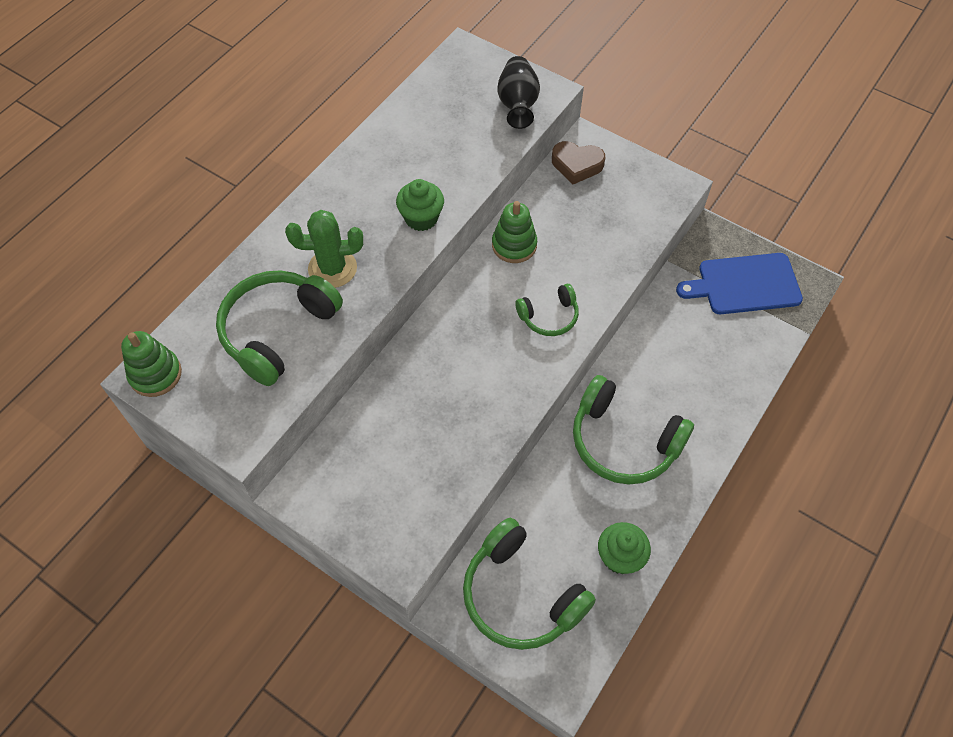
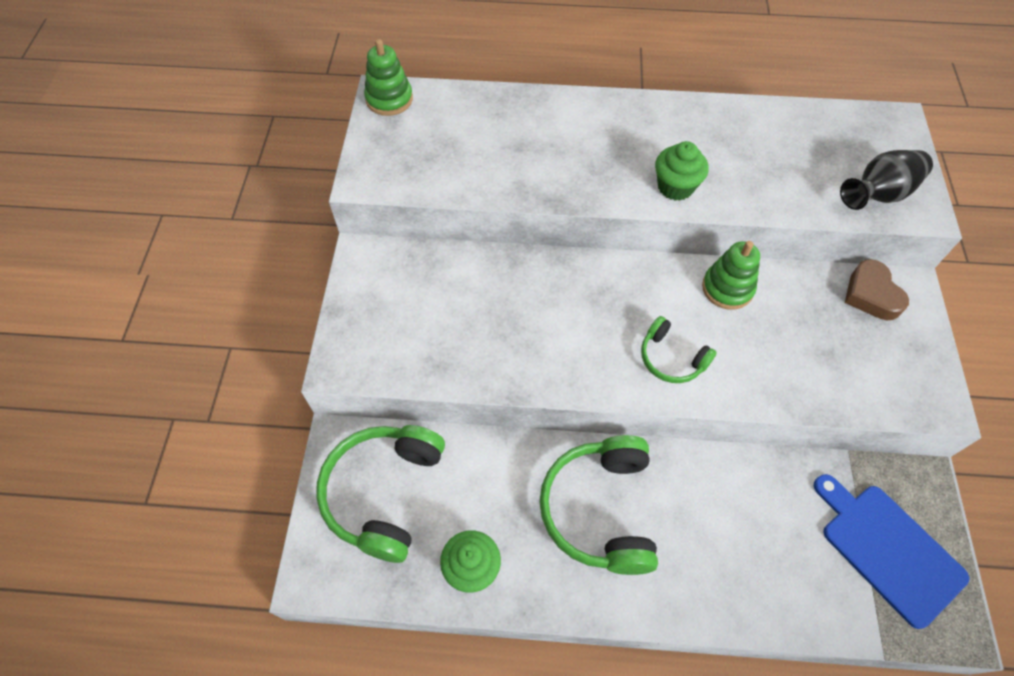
camera: 60 degrees right, 0 degrees up
green headphones [216,270,343,386] -> none
green cactus [285,210,363,288] -> none

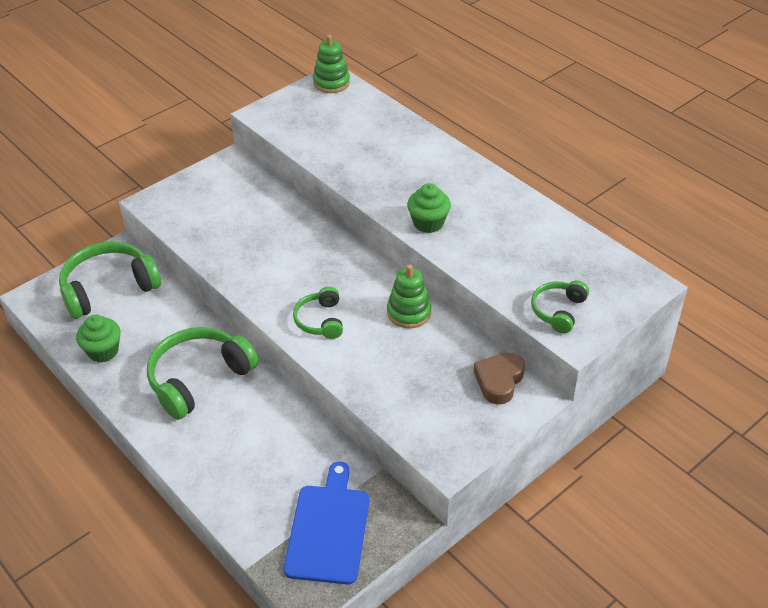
camera: 45 degrees right, 15 degrees down
black vase [840,150,933,210] -> green headphones [531,280,589,333]

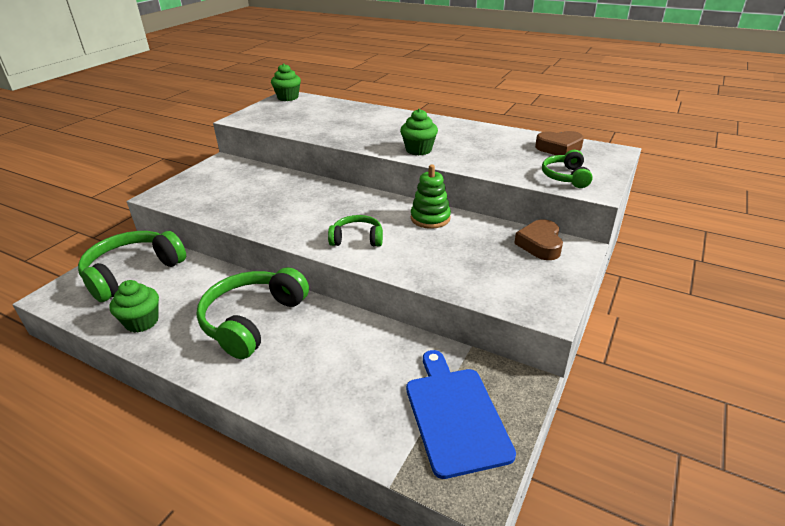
camera: 20 degrees left, 10 degrees down
green headphones [293,287,343,339] -> green headphones turned 120 degrees clockwise [328,215,383,247]
green stacking toy [313,35,350,93] -> green cupcake [271,63,301,101]
none -> brown heart [535,131,584,155]

